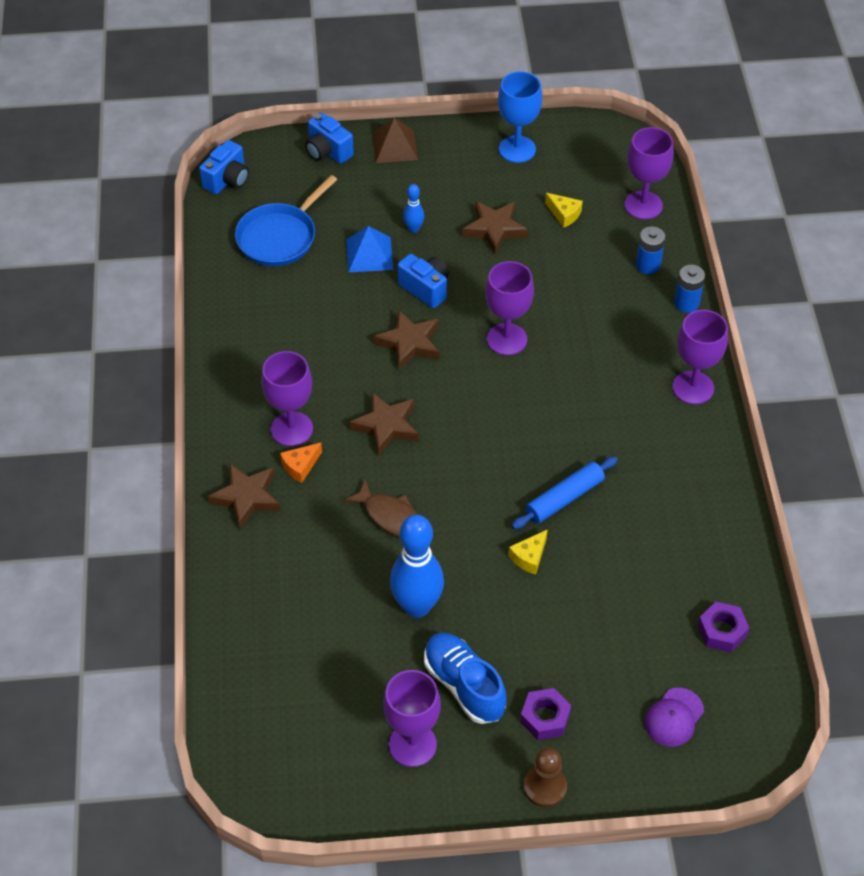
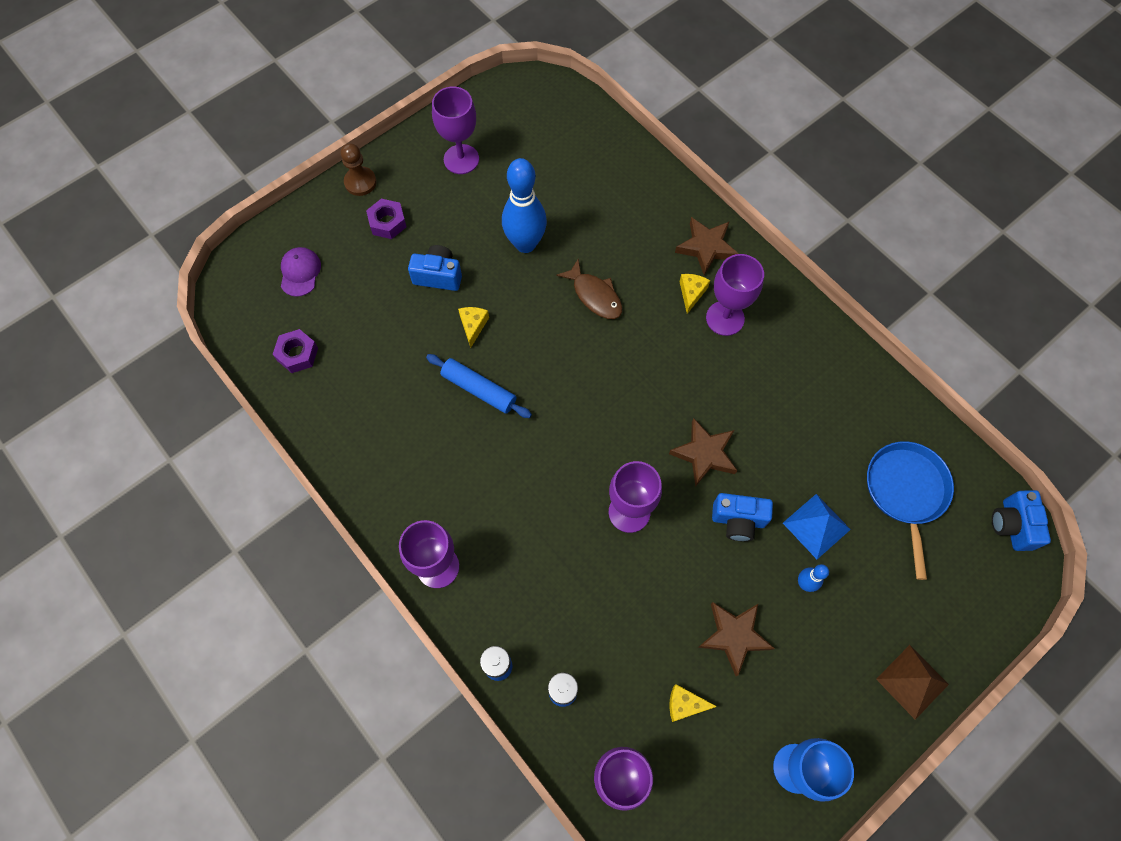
camera: 145 degrees right, 15 degrees up
orange cheese [280,443,322,483] -> yellow cheese [680,274,710,314]
blue camera [305,113,354,164] -> blue camera moved to [408,245,462,291]
brown fish [343,479,419,537] -> brown fish turned 135 degrees counterclockwise [557,259,622,319]
brown star [349,392,419,456] -> none
blue shoe [424,633,507,724] -> none
blue rolling pin [512,456,618,529] -> blue rolling pin turned 75 degrees counterclockwise [426,354,532,418]

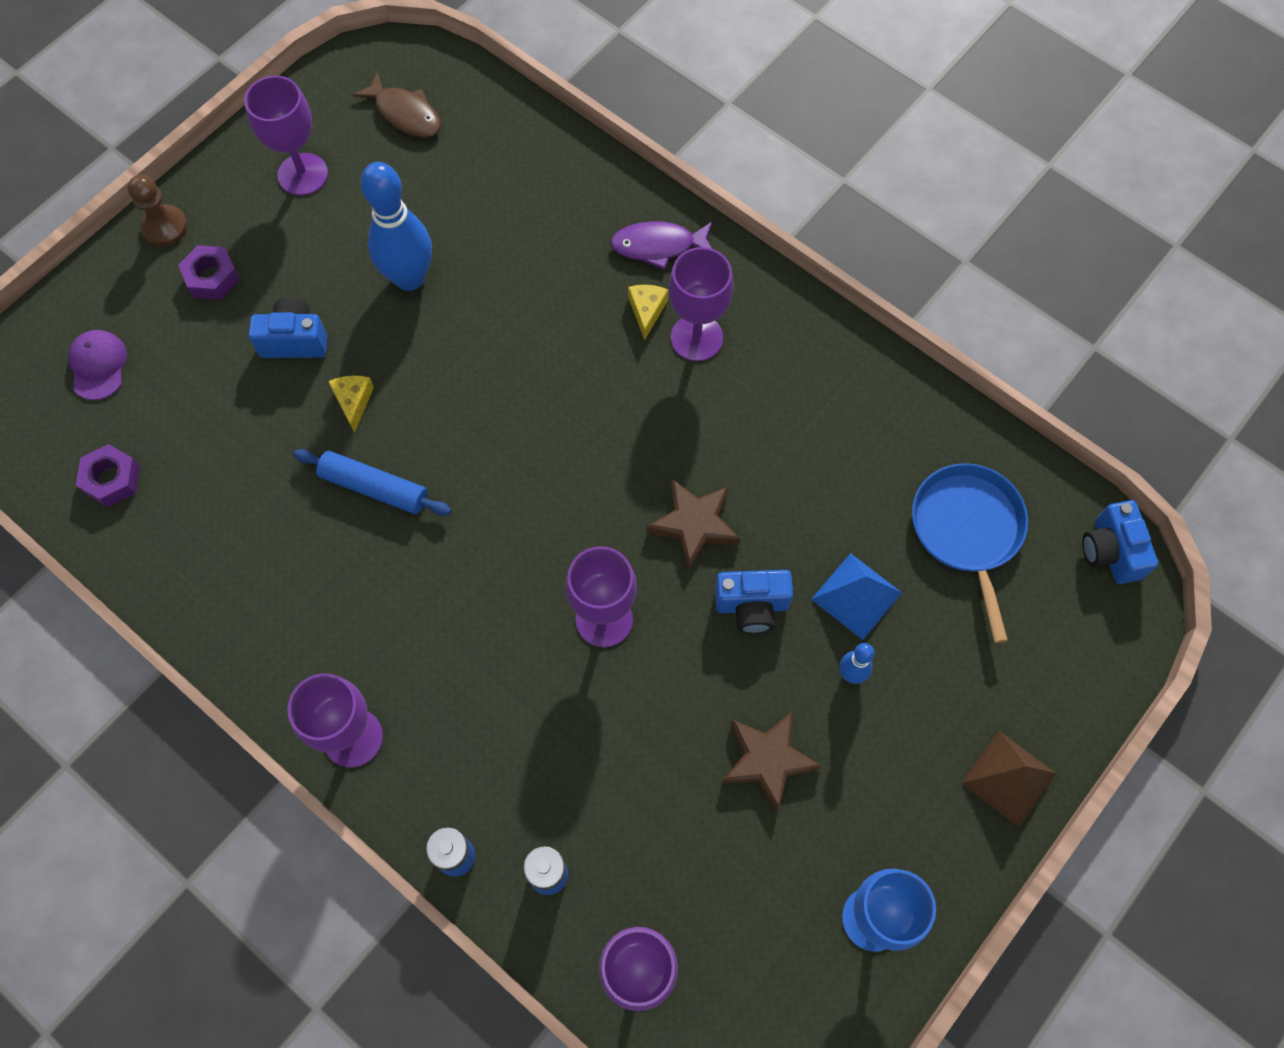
camera: 10 degrees left, 0 degrees up
brown fish [557,259,622,319] -> brown fish moved to [352,71,441,138]
yellow cheese [669,684,717,722] -> none
brown star [675,217,739,275] -> purple fish [610,221,712,269]

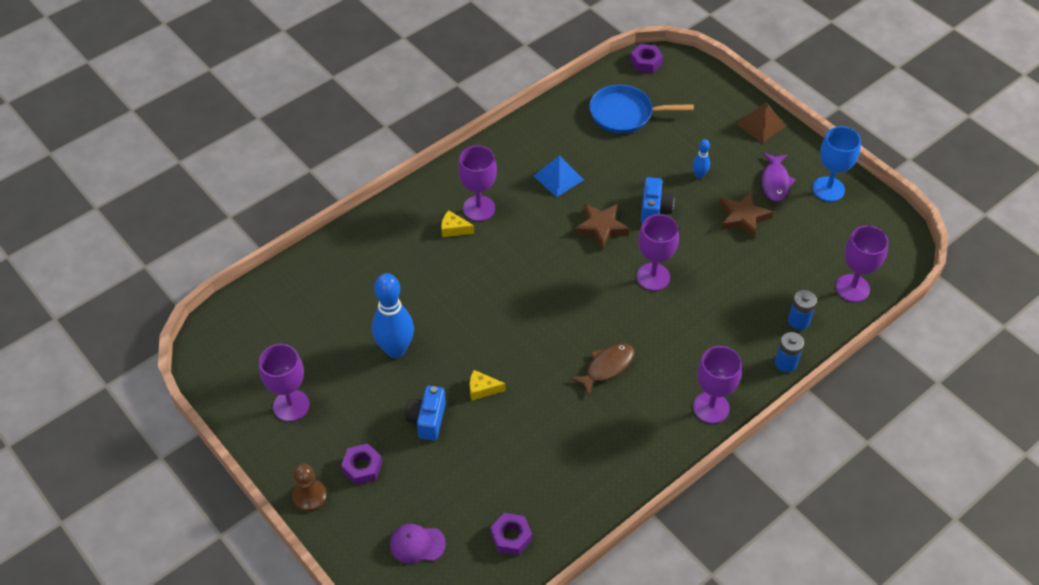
camera: 80 degrees left, 15 degrees down
blue rolling pin [294,449,451,516] -> none
brown fish [352,71,441,138] -> brown fish moved to [570,343,634,396]
purple fish [610,221,712,269] -> purple fish moved to [762,153,796,202]
blue pyramid [811,553,902,640] -> blue pyramid moved to [534,155,584,197]
blue camera [1082,500,1158,584] -> purple nut [630,44,663,73]

